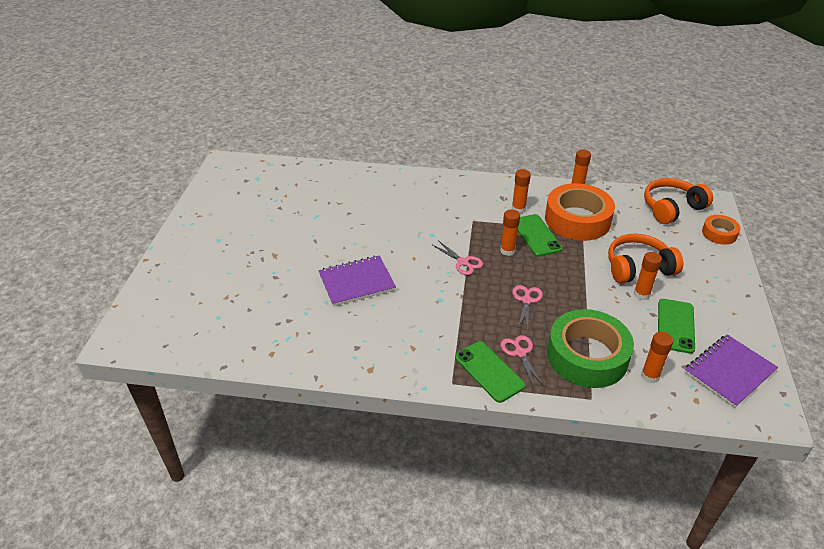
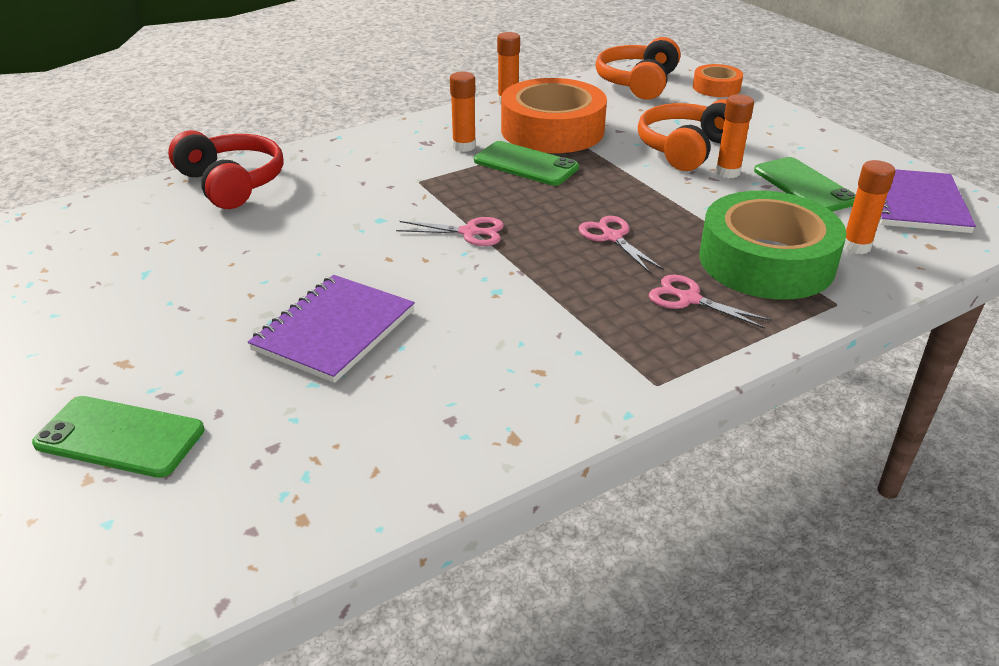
camera: 40 degrees left, 5 degrees down
green phone [455,341,525,403] -> green phone moved to [32,396,204,478]
orange glue stick [500,209,520,256] -> none
none -> red headphones [168,130,284,209]

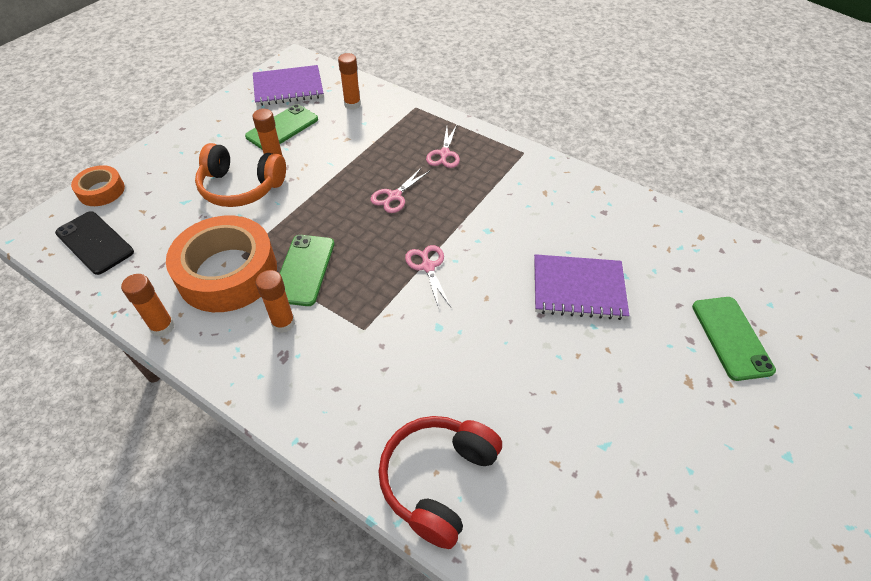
camera: 115 degrees left, 15 degrees up
orange headphones [596,37,681,100] -> black phone [55,211,134,275]
green tape [700,191,847,300] -> none

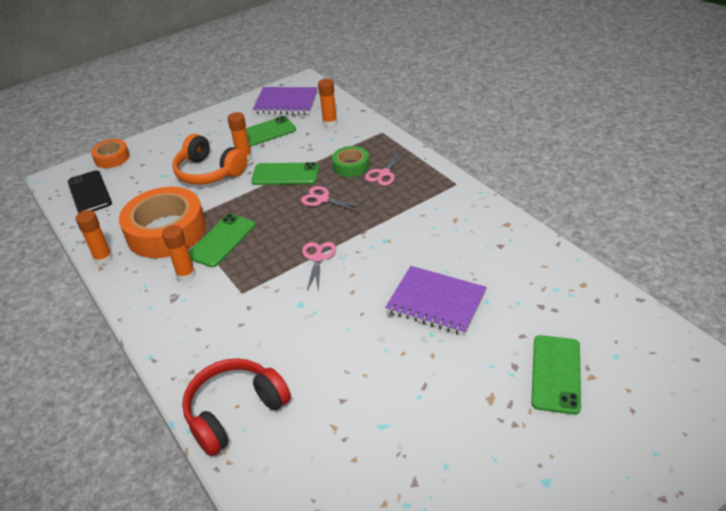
camera: 25 degrees right, 10 degrees down
pink scissors [370,167,430,213] -> pink scissors turned 60 degrees clockwise [301,186,362,212]
none -> green phone [251,162,319,185]
none -> green tape [332,146,370,177]

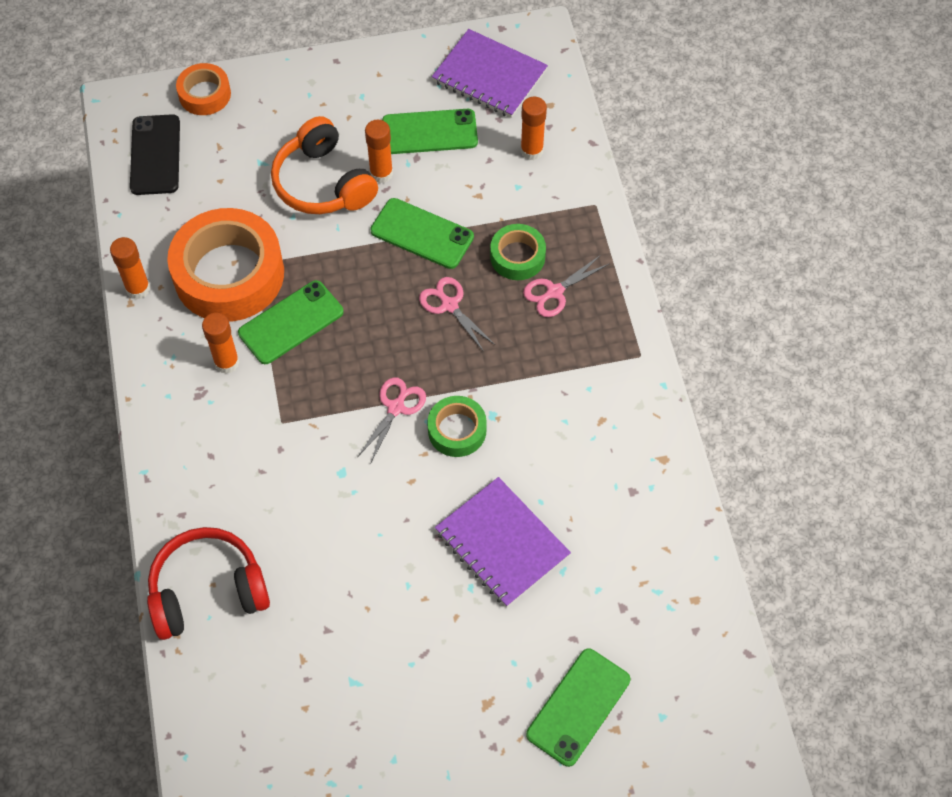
camera: 20 degrees right, 20 degrees up
none -> green tape [427,396,487,457]

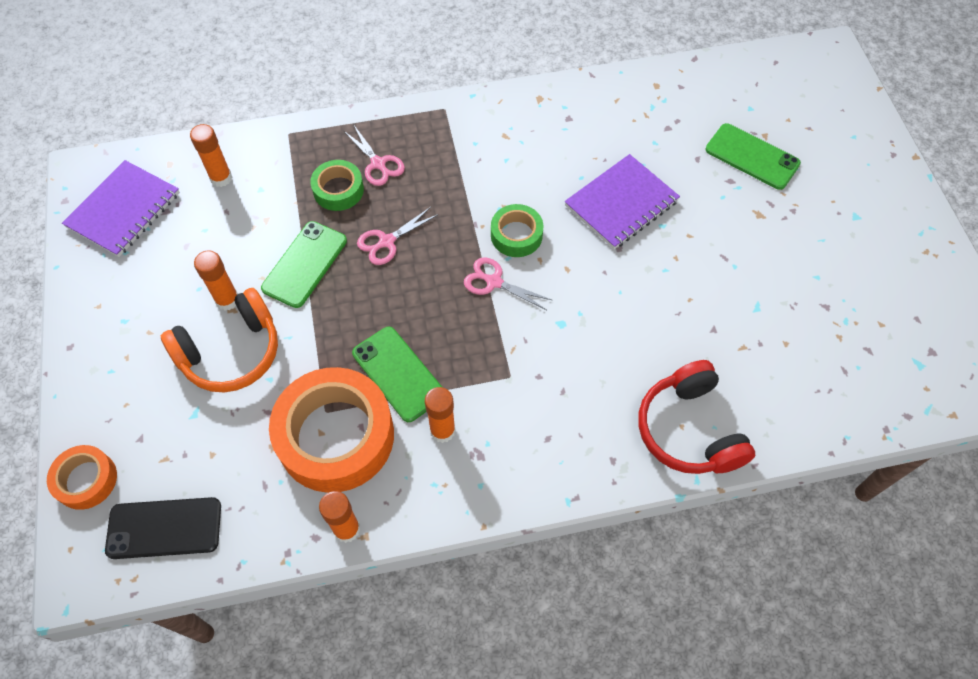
camera: 90 degrees left, 0 degrees up
green phone [382,109,478,154] -> none

